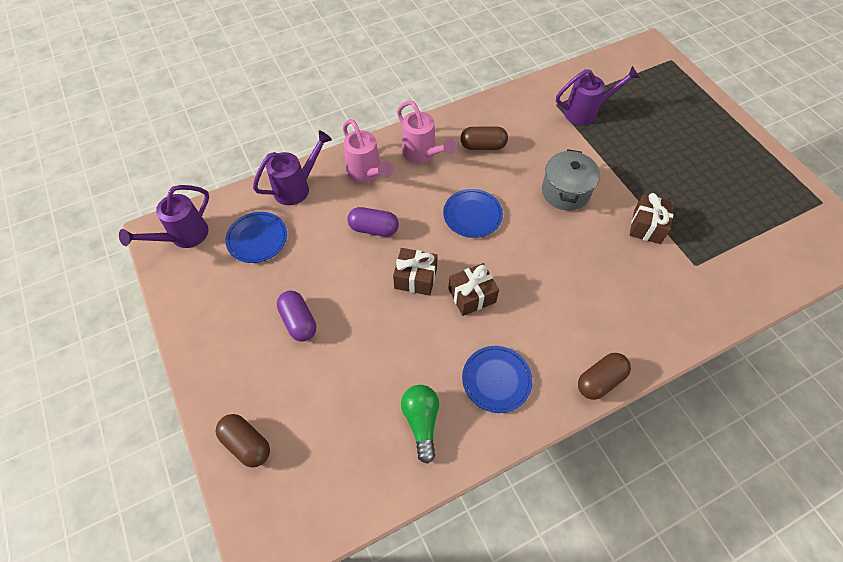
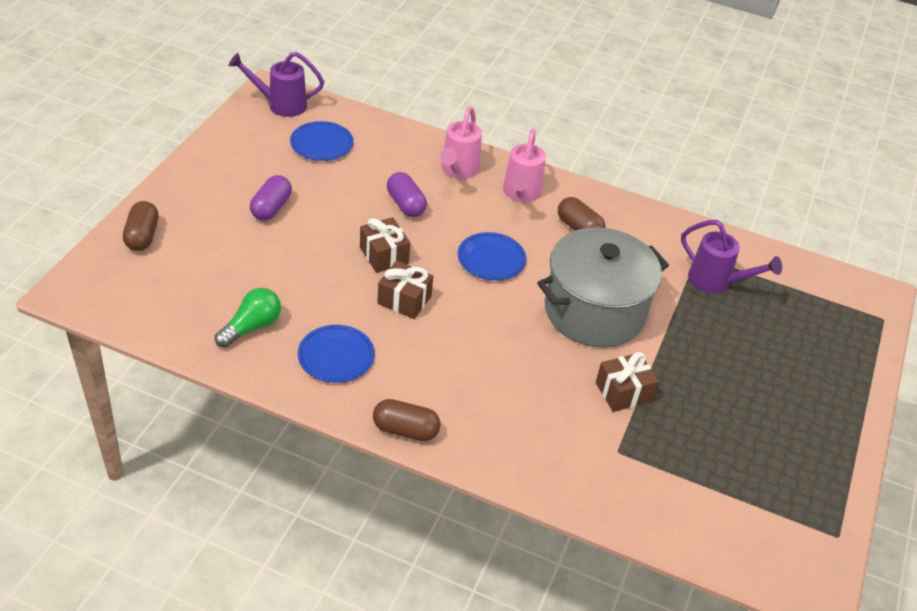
camera: 45 degrees right, 15 degrees down
purple watering can [253,130,332,205] -> none
grey pot [542,149,600,211] -> grey pot [537,227,669,348], size x1.69

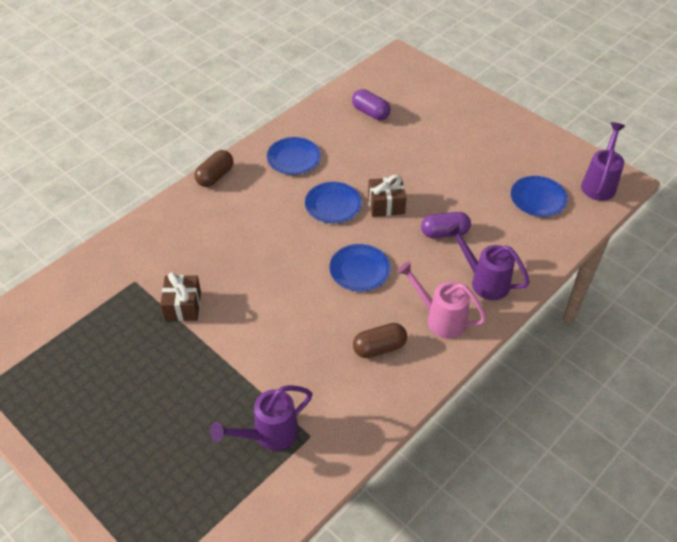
camera: 115 degrees right, 5 degrees up
brown capsule [123,201,159,251] -> none
green light bulb [215,288,281,348] -> none
purple capsule [250,175,292,221] -> purple capsule moved to [352,89,391,120]
brown gift [377,260,433,319] -> blue plate [305,182,362,223]
pink watering can [440,106,482,179] -> purple watering can [446,223,530,300]
grey pot [537,227,669,348] -> none

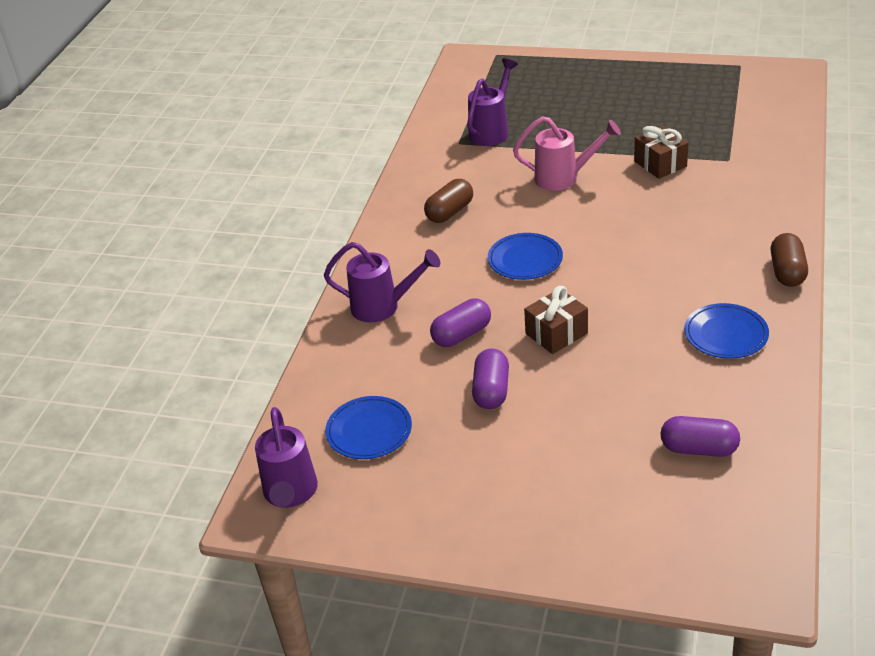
camera: 155 degrees right, 10 degrees down
blue plate [305,182,362,223] -> none
pink watering can [397,261,487,339] -> pink watering can moved to [513,116,621,191]
none -> purple capsule [472,348,509,409]

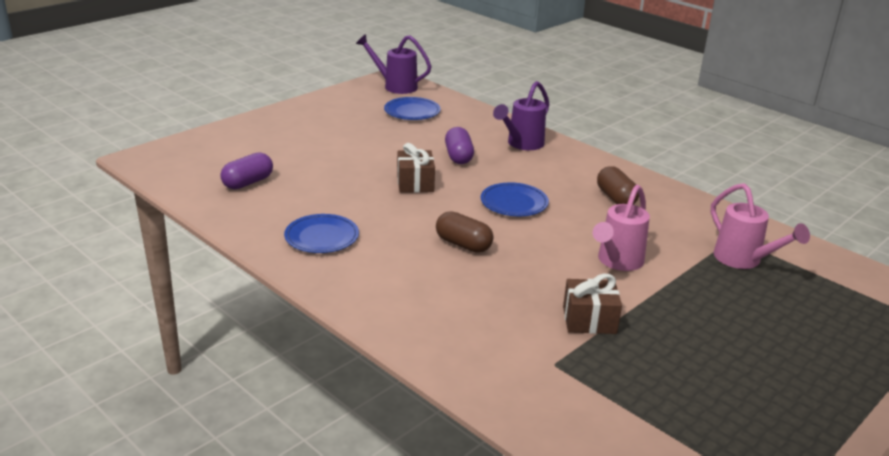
camera: 115 degrees right, 10 degrees down
purple watering can [467,58,518,146] -> pink watering can [711,183,810,269]
purple capsule [472,348,509,409] -> none
brown capsule [771,233,808,287] -> brown capsule moved to [436,211,493,253]

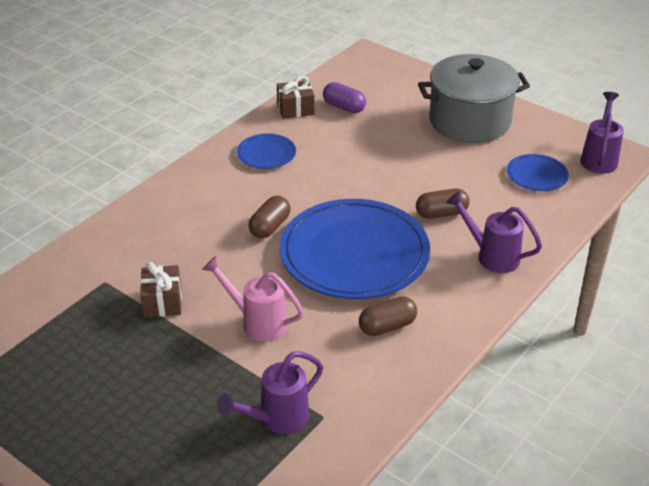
camera: 85 degrees right, 10 degrees up
brown gift [397,143,435,193] -> brown gift moved to [277,76,315,119]
purple capsule [445,127,474,164] -> brown capsule [416,188,470,219]
blue plate [481,183,549,216] -> blue plate [280,199,430,299], size x2.22
pink watering can [711,183,810,269] -> purple watering can [217,352,323,434]
none -> grey pot [418,54,530,143]

